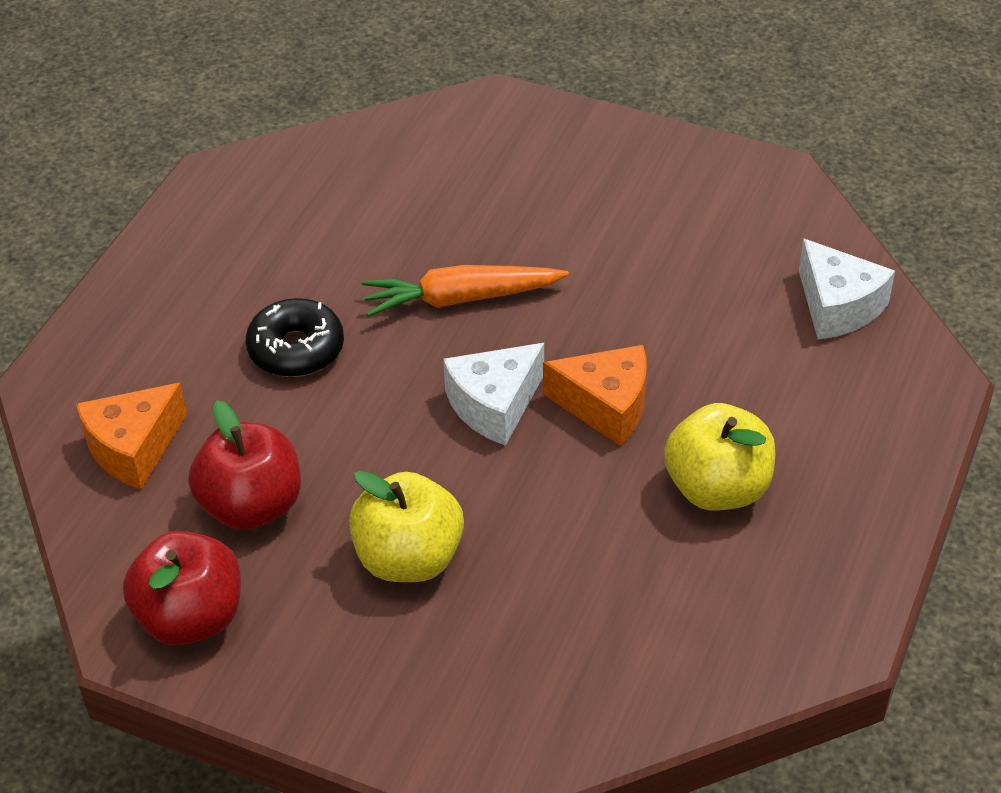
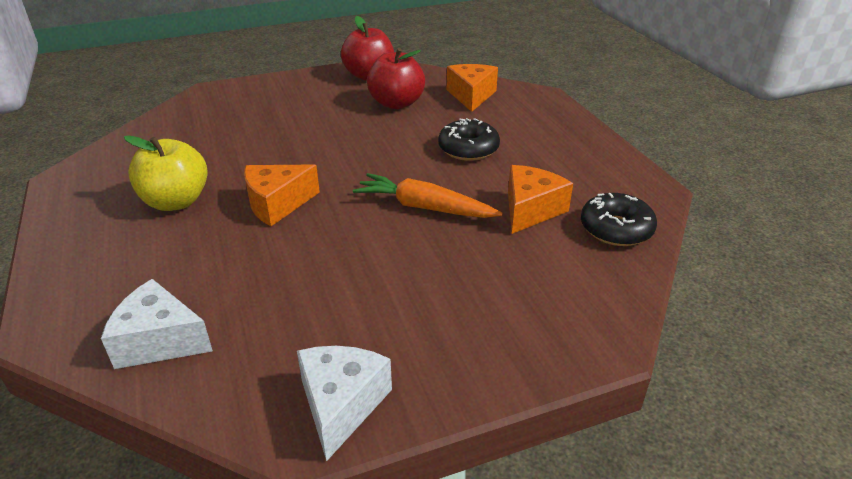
camera: 135 degrees right, 10 degrees down
yellow apple [349,471,464,582] -> none
orange carrot [361,265,569,317] -> orange carrot turned 105 degrees counterclockwise [353,173,503,218]
white cheese [443,343,544,446] -> white cheese moved to [297,346,392,461]
none -> orange cheese [508,165,573,234]
none -> black donut [581,193,657,246]

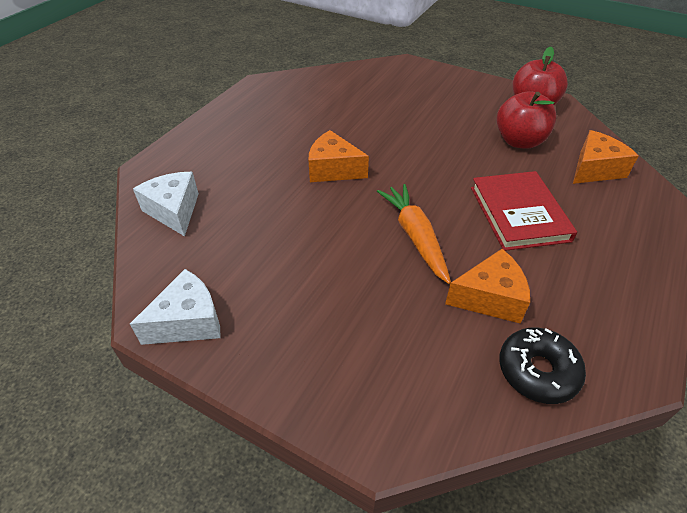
camera: 50 degrees right, 10 degrees up
yellow apple [124,135,208,211] -> none
black donut [438,118,500,161] -> red book [471,171,577,251]

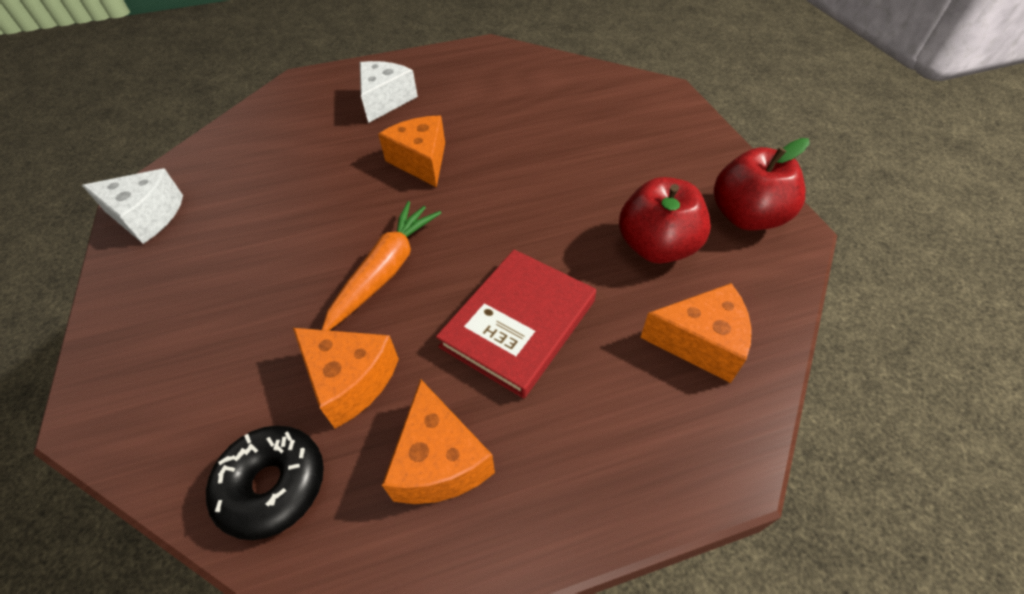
camera: 45 degrees right, 5 degrees up
white cheese [133,172,199,237] -> white cheese moved to [360,61,418,123]
none -> orange cheese [382,379,495,504]

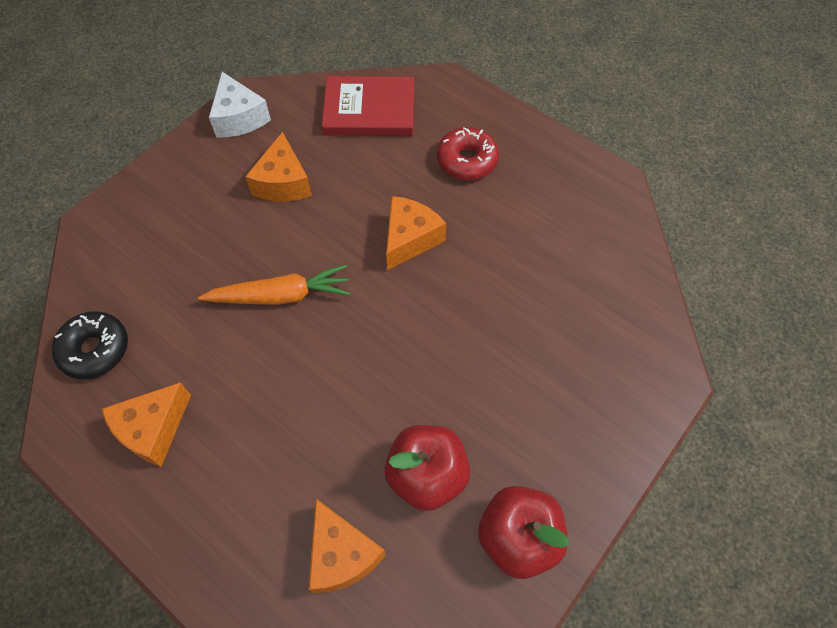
camera: 55 degrees right, 10 degrees up
orange cheese [293,328,399,428] -> orange cheese moved to [245,132,312,202]
white cheese [360,61,418,123] -> red donut [437,127,499,180]
red book [436,249,596,399] -> red book moved to [322,76,414,136]

